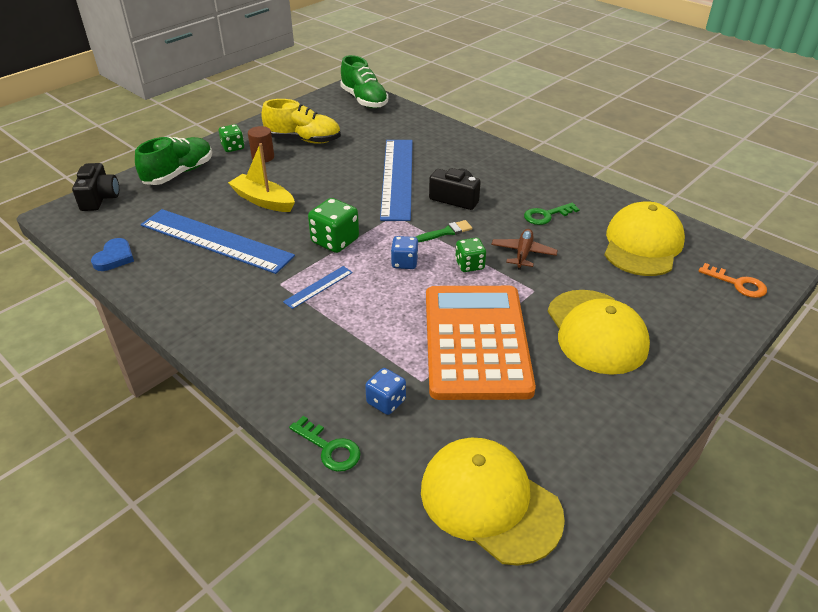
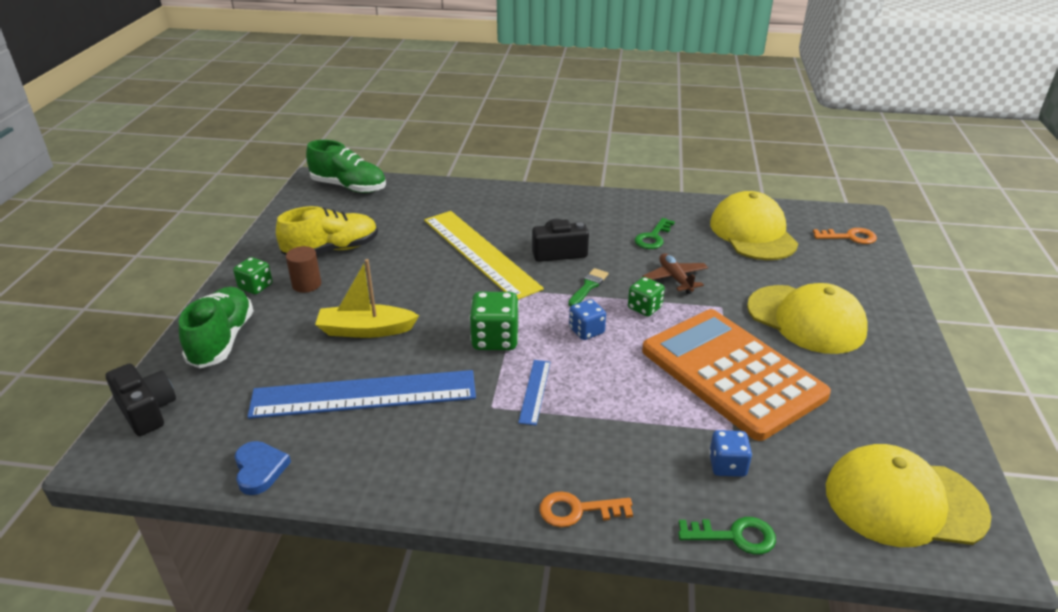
camera: 35 degrees left, 5 degrees down
blue ruler [380,140,413,221] -> yellow ruler [424,211,544,300]
none -> orange key [540,491,633,527]

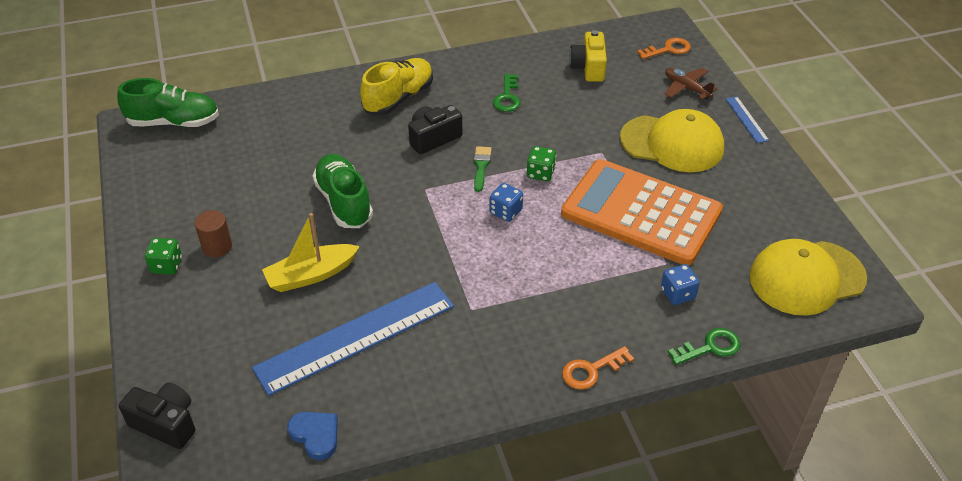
camera: 25 degrees left, 10 degrees up
green shoe [179,287,254,368] -> green shoe moved to [312,154,373,228]
yellow shoe [276,206,378,255] -> yellow shoe moved to [360,58,433,115]
yellow ruler [424,211,544,300] -> none
green dice [469,292,519,350] -> none
blue ruler [518,360,551,425] -> blue ruler moved to [725,96,769,143]
brown plane [642,253,708,294] -> brown plane moved to [665,68,718,100]
yellow cap [710,191,798,260] -> yellow camera [569,30,607,82]

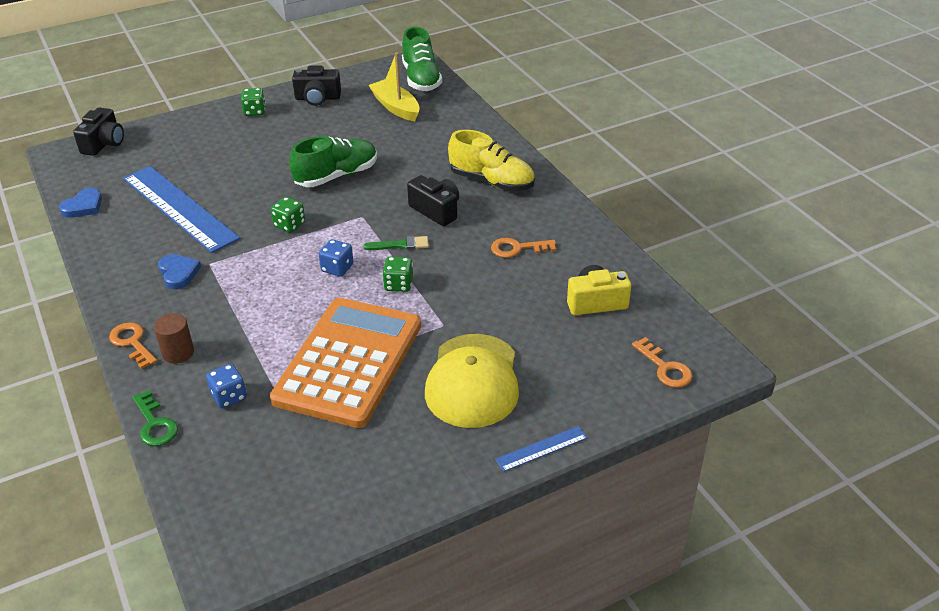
camera: 80 degrees right, 5 degrees down
brown cylinder [195,210,232,257] -> brown cylinder moved to [154,313,194,364]
yellow boat [262,213,360,292] -> yellow boat moved to [368,53,420,121]
green key [493,74,520,112] -> orange key [491,238,556,258]
brown plane [665,68,718,100] -> none
yellow cap [749,239,867,316] -> none
none -> blue heart [158,254,201,289]
none -> green dice [271,197,305,232]
none -> black camera [292,65,341,106]

